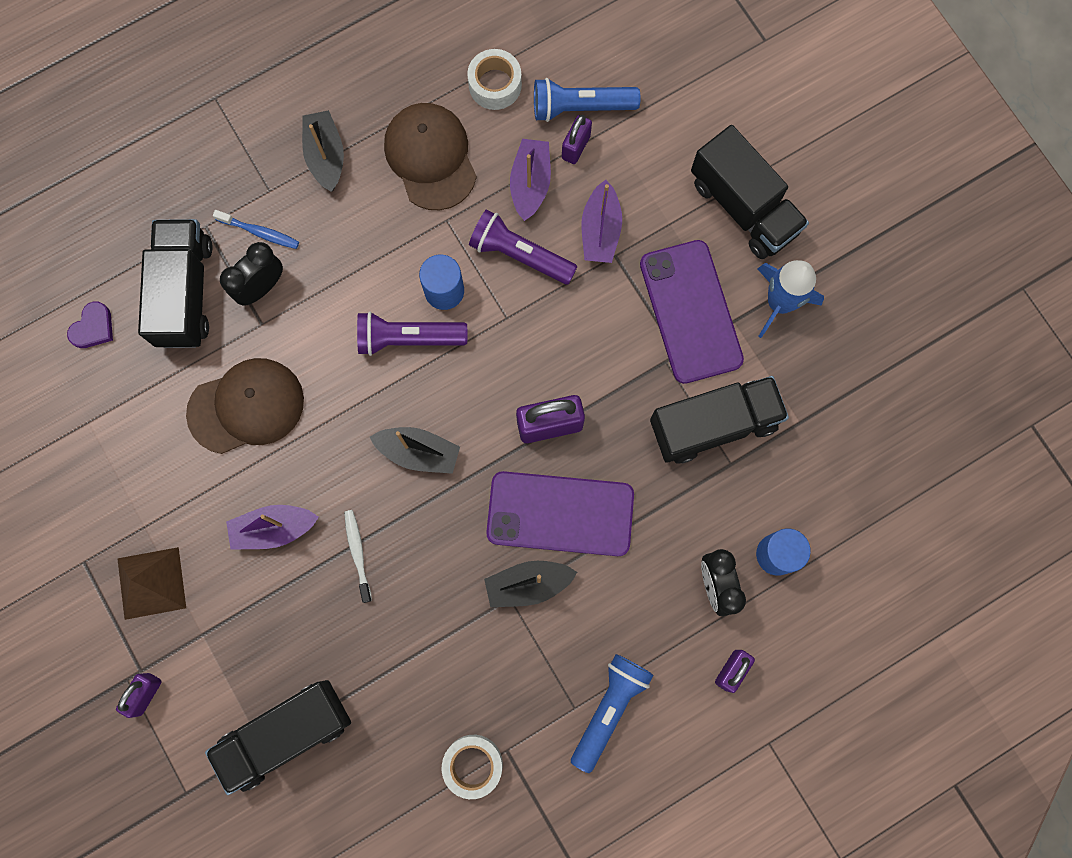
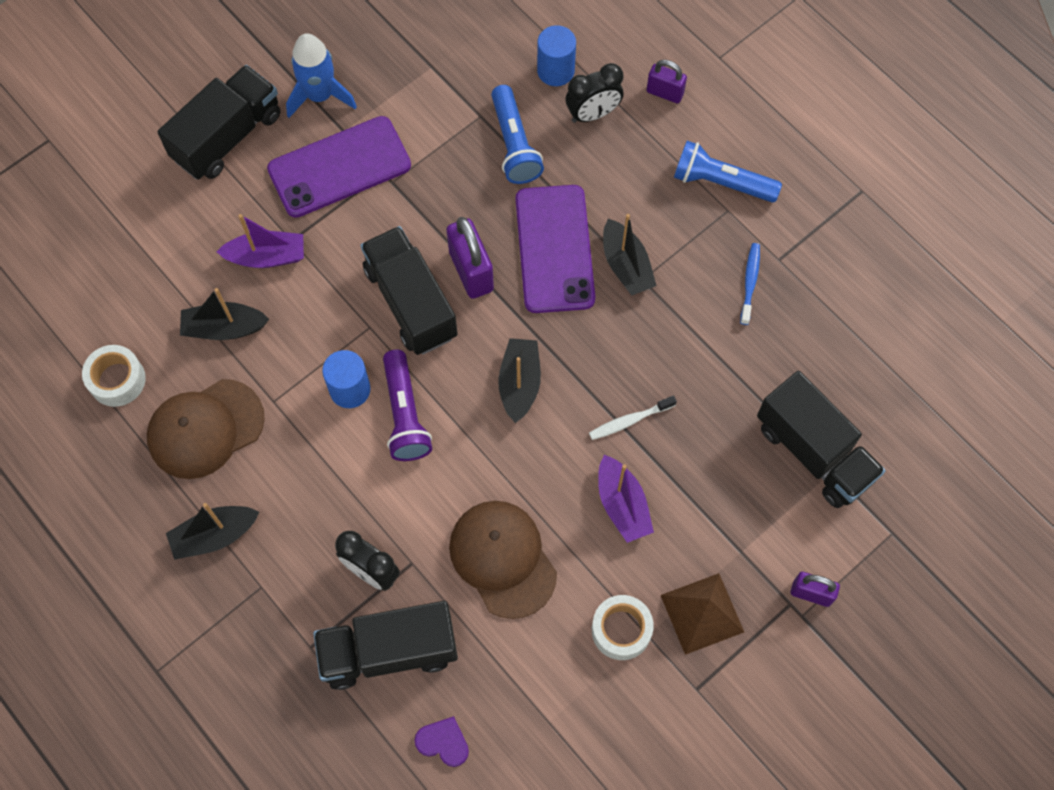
camera: 100 degrees left, 10 degrees down
blue toothbrush [213,210,299,249] -> blue toothbrush moved to [740,243,760,325]
white tape [442,735,503,799] -> white tape moved to [592,595,654,660]
purple flashlight [469,209,577,285] -> none
purple boat [510,139,551,221] -> black boat [180,288,269,340]
blue flashlight [534,78,640,122] -> blue flashlight moved to [491,85,544,184]
purple padlock [562,115,592,164] -> none
black truck [650,376,789,464] -> black truck moved to [360,226,458,355]

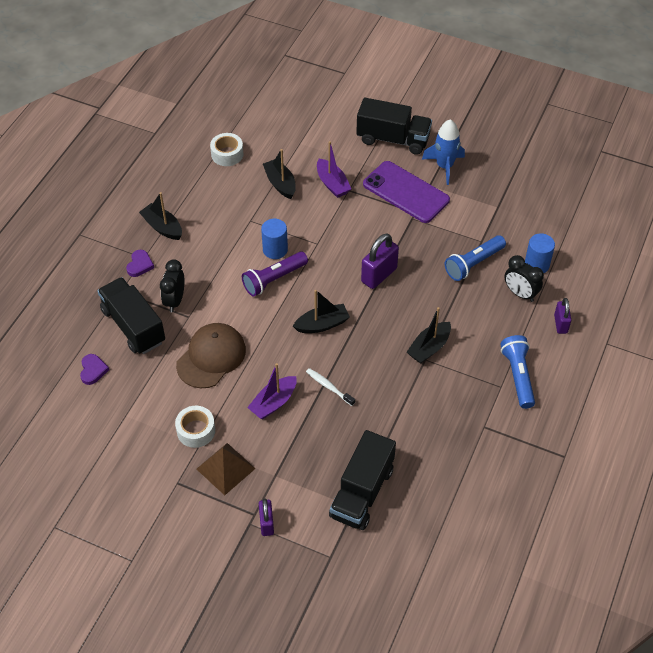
camera: 65 degrees right, 15 degrees down
brown cap [147,379,265,479] -> none
black truck [360,226,458,355] -> none
purple phone [516,185,595,313] -> none
blue toothbrush [740,243,760,325] -> none
none -> purple heart [126,250,154,277]

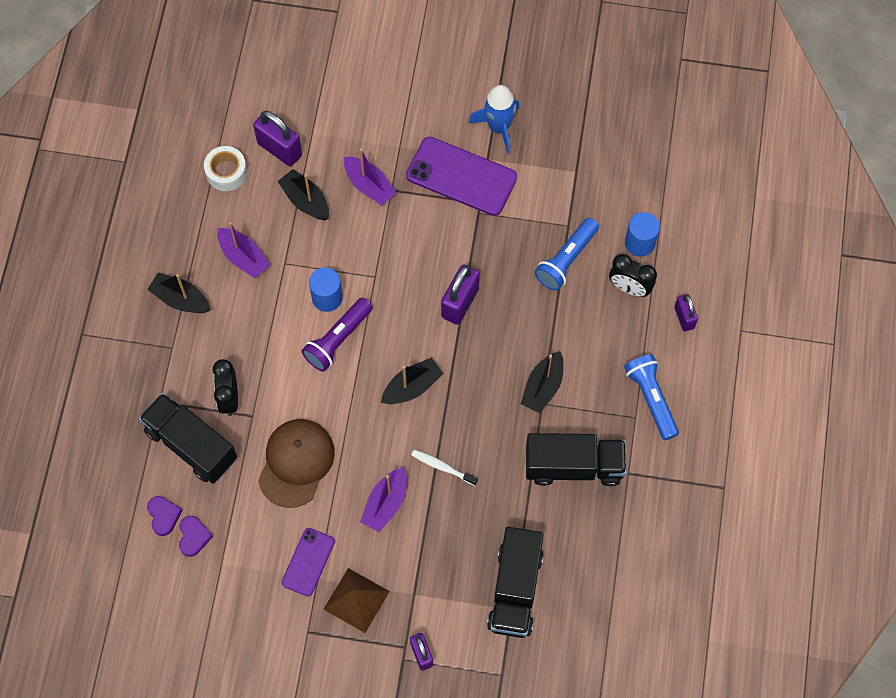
camera: 15 degrees left, 15 degrees up
purple heart [126,250,154,277] -> purple heart moved to [179,516,213,557]
white tape [175,406,215,448] -> purple phone [281,528,335,596]
black truck [356,98,432,155] -> black truck moved to [526,433,627,486]
none -> purple boat [217,222,270,278]
none -> purple padlock [253,111,302,166]

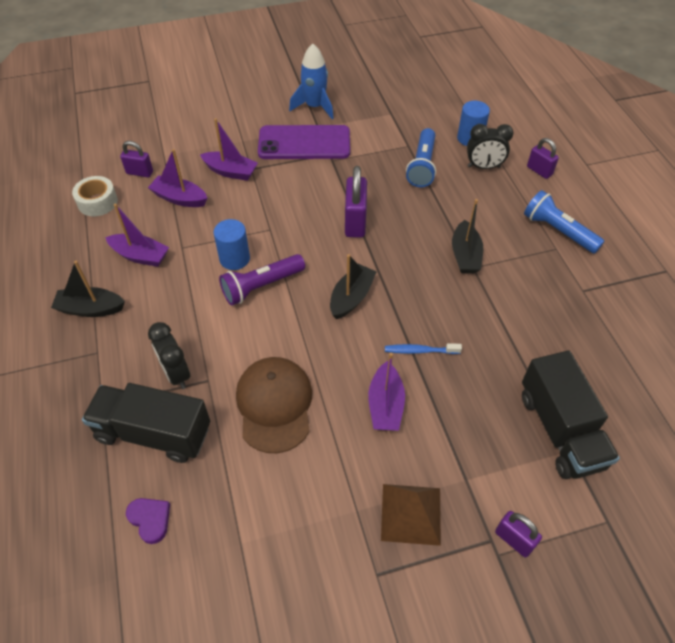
camera: 25 degrees left, 15 degrees down
purple heart [179,516,213,557] -> none
purple padlock [253,111,302,166] -> purple padlock [120,141,153,177], size x0.62
black boat [278,169,329,220] -> purple boat [148,149,207,207]
purple phone [281,528,335,596] -> none
purple flashlight [302,298,373,371] -> purple flashlight turned 45 degrees clockwise [219,254,305,306]
white toothbrush [411,450,478,486] -> blue toothbrush [385,343,462,354]
black truck [526,433,627,486] -> none

